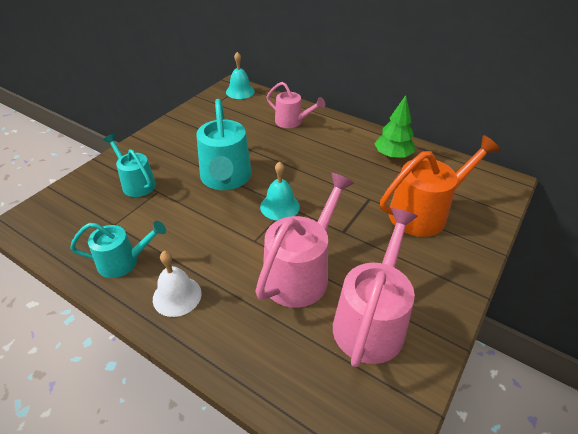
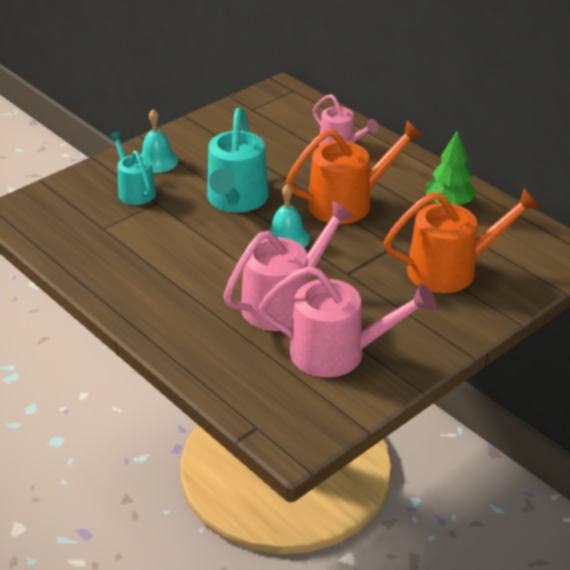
camera: 15 degrees right, 5 degrees down
turquoise watering can [70,221,166,278] -> none
white bell [153,251,202,317] -> none
turquoise bell [226,52,255,99] -> turquoise bell moved to [141,109,179,173]
pink watering can [333,208,418,367] -> pink watering can turned 60 degrees clockwise [259,266,436,377]
none -> orange watering can [286,120,424,224]

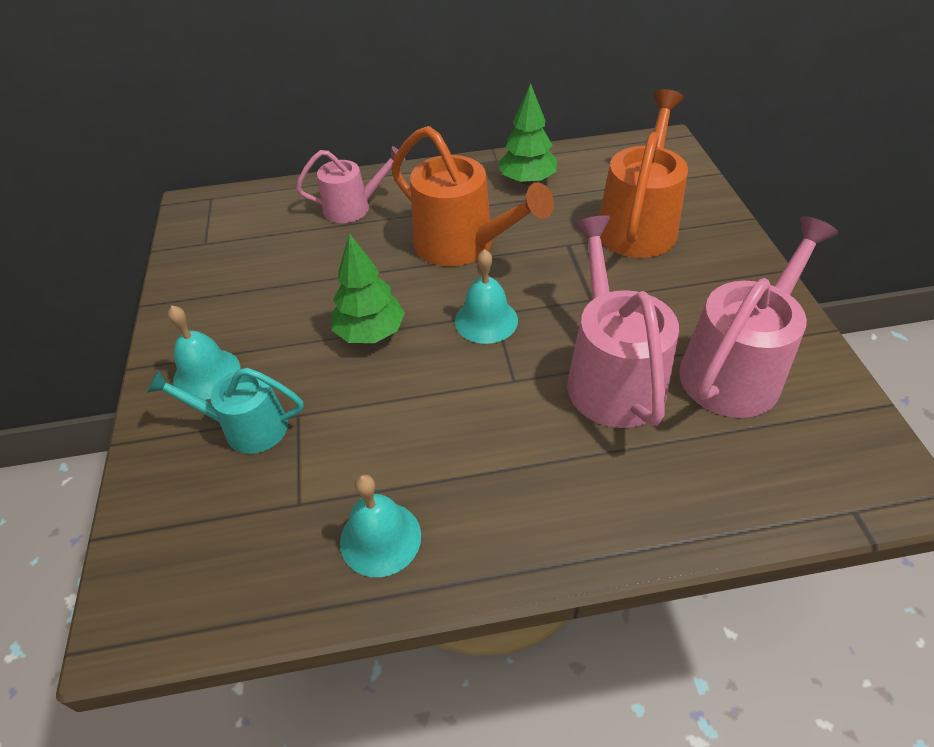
camera: 55 degrees left, 10 degrees up
turquoise watering can [207,108,269,212] -> green tree [331,233,405,343]
orange watering can [286,120,424,224] -> orange watering can turned 120 degrees clockwise [391,126,554,266]
none -> turquoise bell [340,475,421,577]

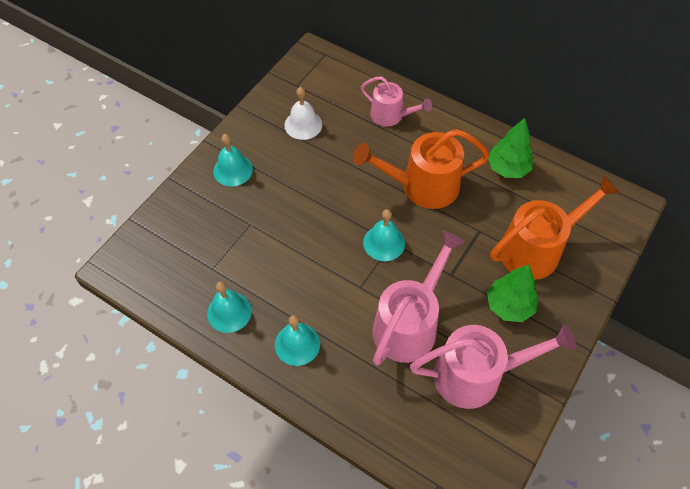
camera: 40 degrees right, 10 degrees up
turquoise watering can [147,368,304,454] -> none
green tree [331,233,405,343] -> green tree moved to [487,264,538,322]
orange watering can [391,126,554,266] -> orange watering can turned 90 degrees clockwise [353,129,490,209]
none -> turquoise bell [275,315,320,366]
none -> white bell [285,87,322,140]

